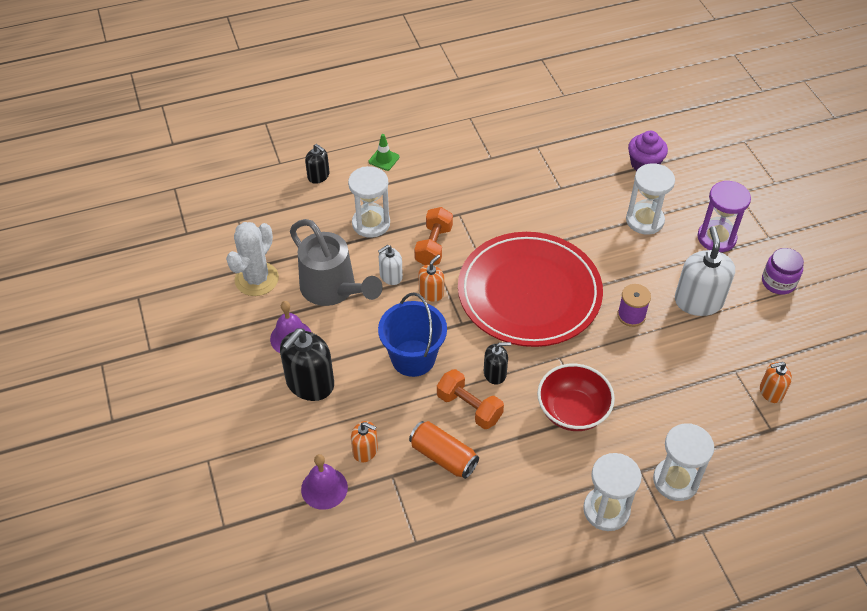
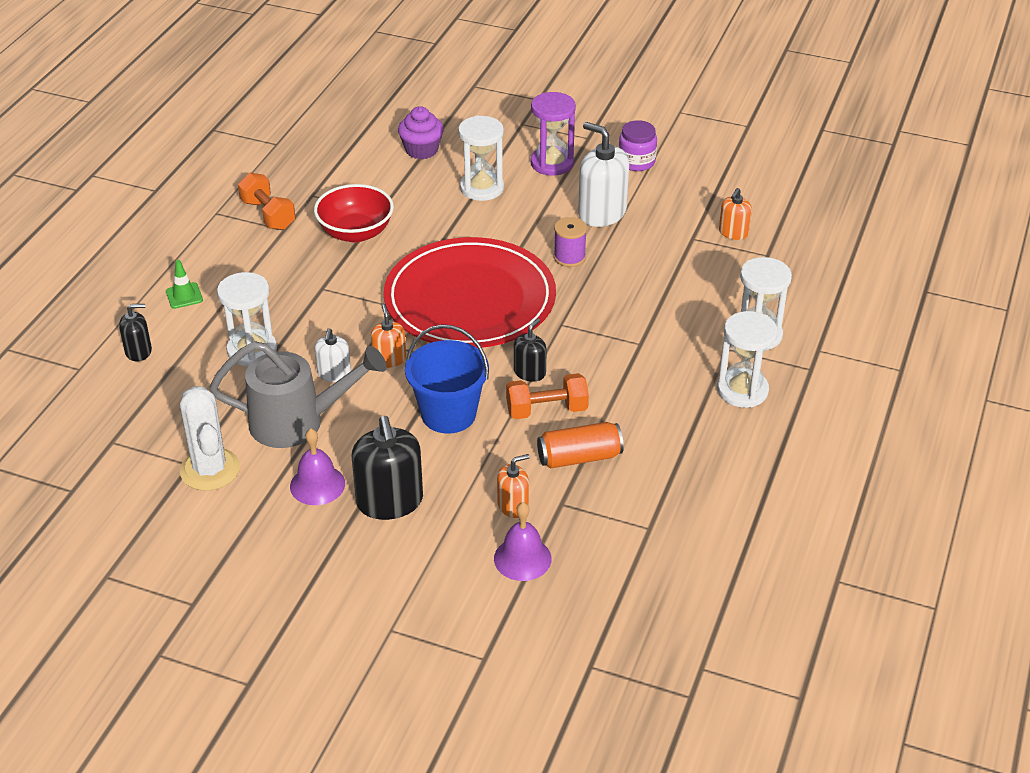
camera: 50 degrees left, 10 degrees down
orange dumbbell [414,207,453,265] -> orange dumbbell moved to [238,173,295,230]
red bowl [537,364,615,431] -> red bowl moved to [314,184,394,242]

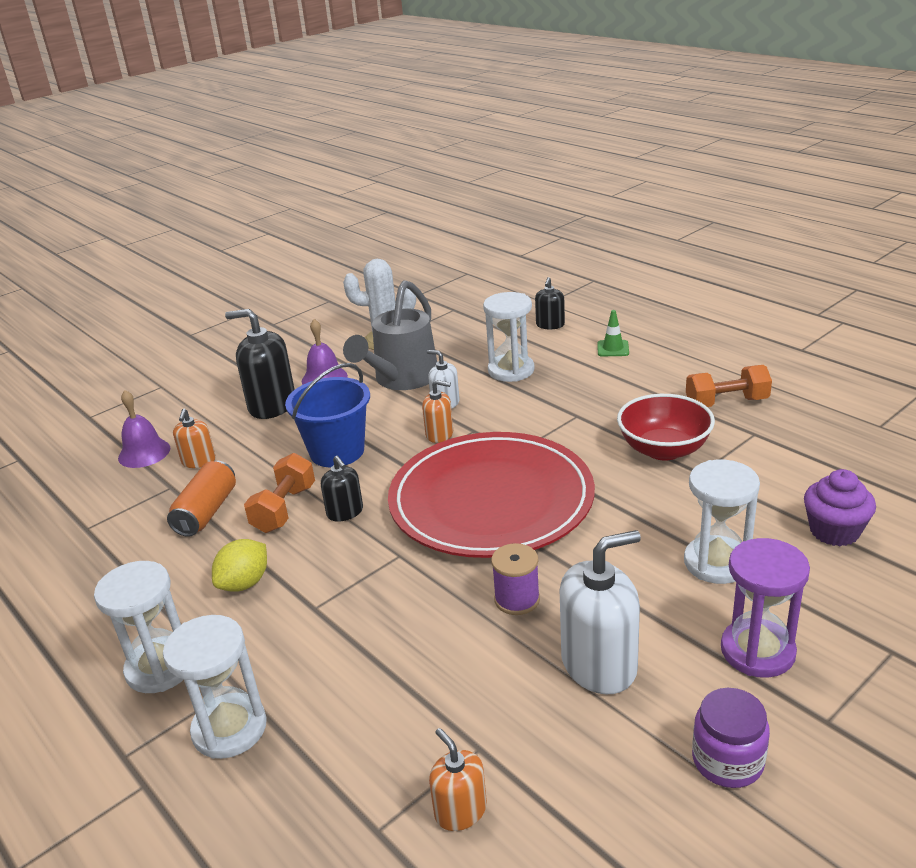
camera: 120 degrees right, 10 degrees down
none -> yellow lemon [212,539,267,592]

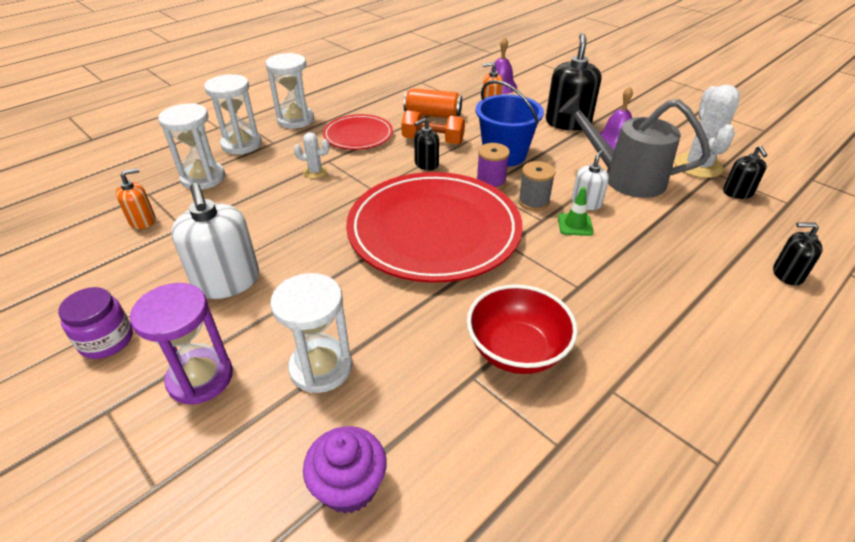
camera: 85 degrees right, 10 degrees up
yellow lemon [212,539,267,592] -> red plate [323,114,393,150]
orange soap dispenser [422,380,453,443] -> grey spool [518,161,556,211]
white hourglass [483,292,534,382] -> white hourglass moved to [158,103,225,190]
purple spool [491,543,540,615] -> purple spool moved to [476,143,510,189]
green traffic cone [597,310,629,356] -> green traffic cone moved to [558,187,594,236]
orange dumbbell [686,365,772,407] -> none
none -> white cactus [294,132,329,179]
none -> black soap dispenser [723,146,767,199]

